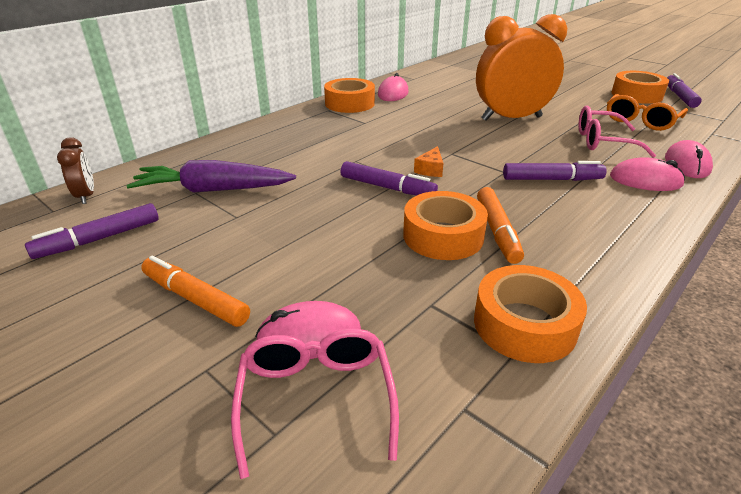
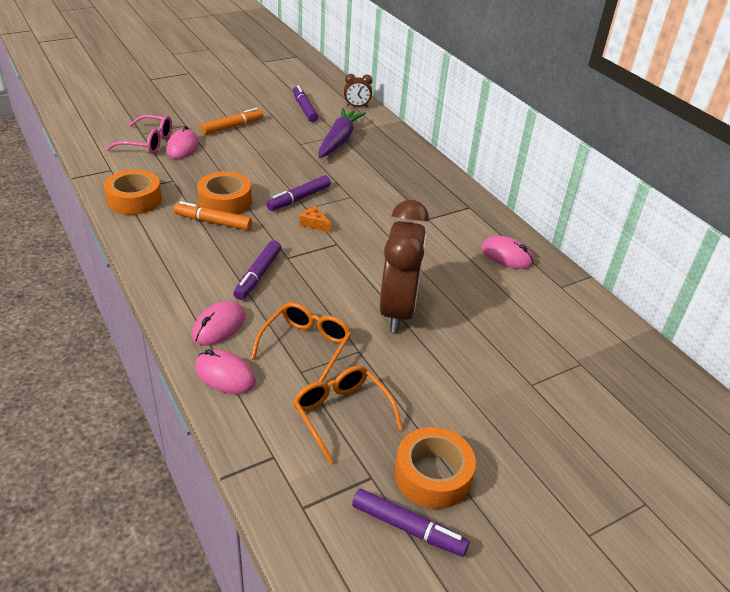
camera: 105 degrees right, 5 degrees up
orange tape [324,78,375,113] -> none
orange clock [476,14,567,121] -> brown clock [380,200,429,333]
pink glasses [579,106,656,158] -> orange glasses [251,302,352,382]

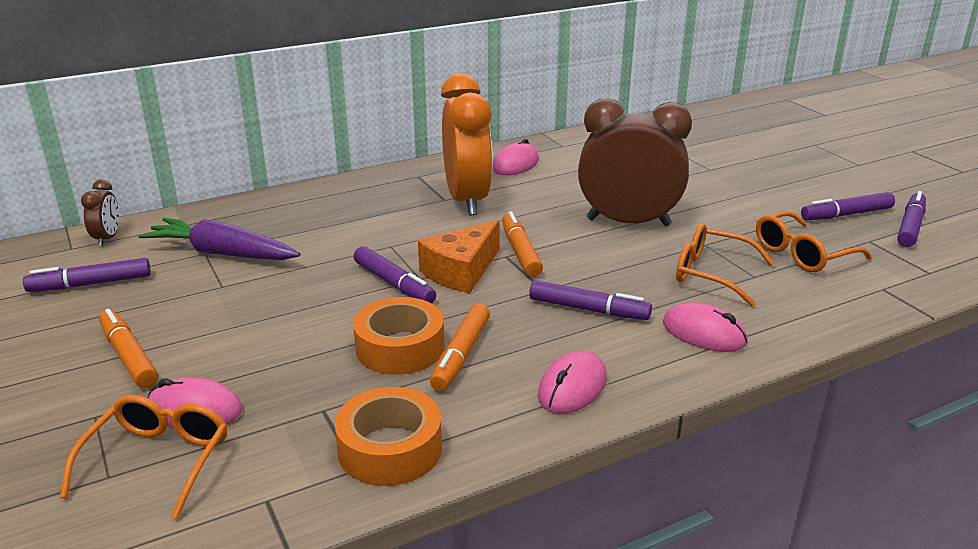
camera: 85 degrees left, 10 degrees down
pink glasses [106,115,172,154] -> orange glasses [60,395,227,519]
pink mouse [195,349,256,394] -> pink mouse moved to [538,350,607,414]
orange cheese [300,206,331,233] -> orange cheese [418,220,499,293], size x1.97
orange tape [395,427,476,509] -> purple marker [801,192,895,220]
none -> orange clock [441,73,493,215]
none -> orange marker [502,211,543,277]

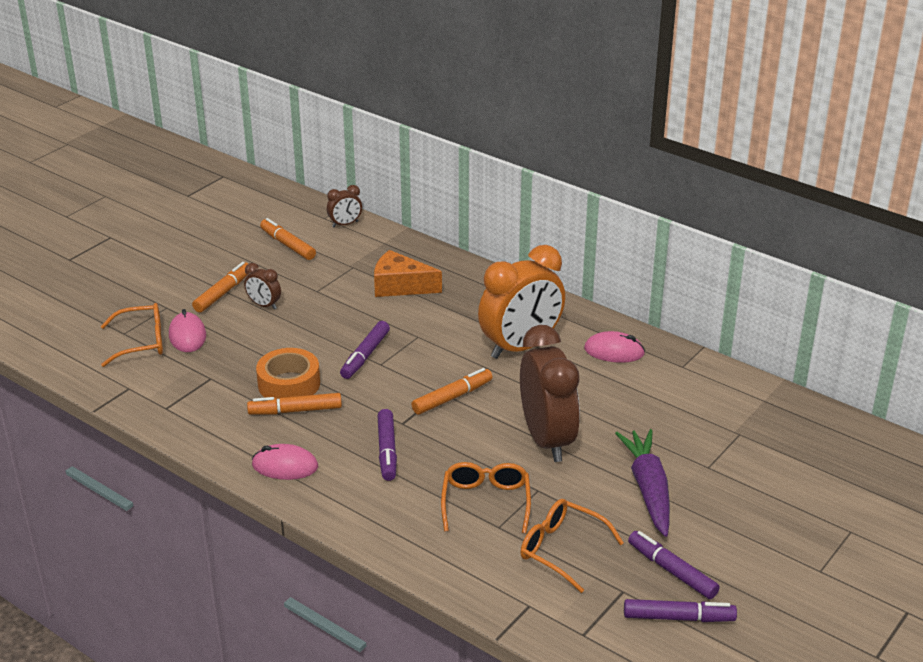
camera: 65 degrees right, 5 degrees up
purple marker [23,258,151,292] -> orange marker [260,218,316,260]
purple carrot [138,218,300,260] -> purple carrot moved to [615,429,670,537]
orange tape [335,387,442,486] -> none
orange cheese [418,220,499,293] -> orange cheese moved to [374,250,442,297]
pink mouse [663,302,748,352] -> none
none -> brown clock [244,263,281,310]

